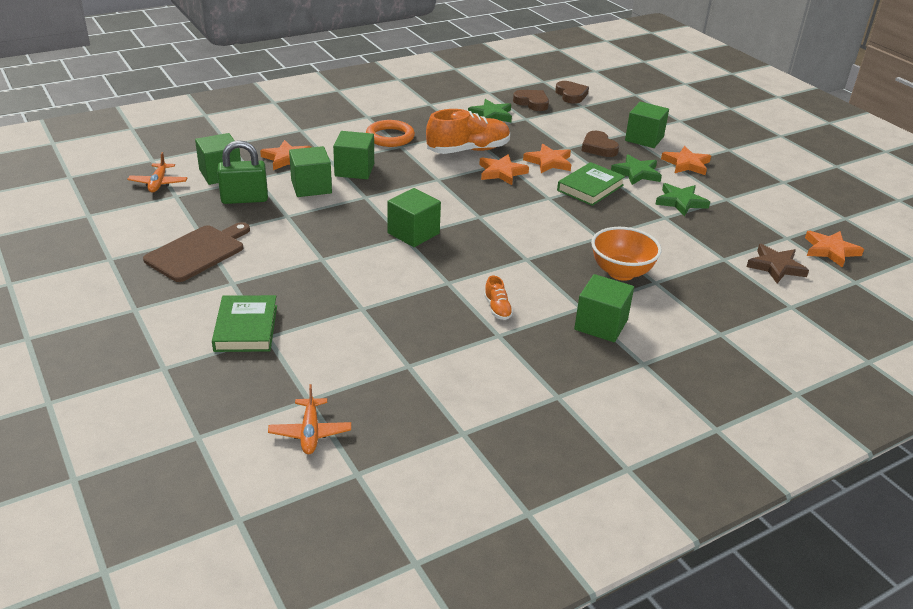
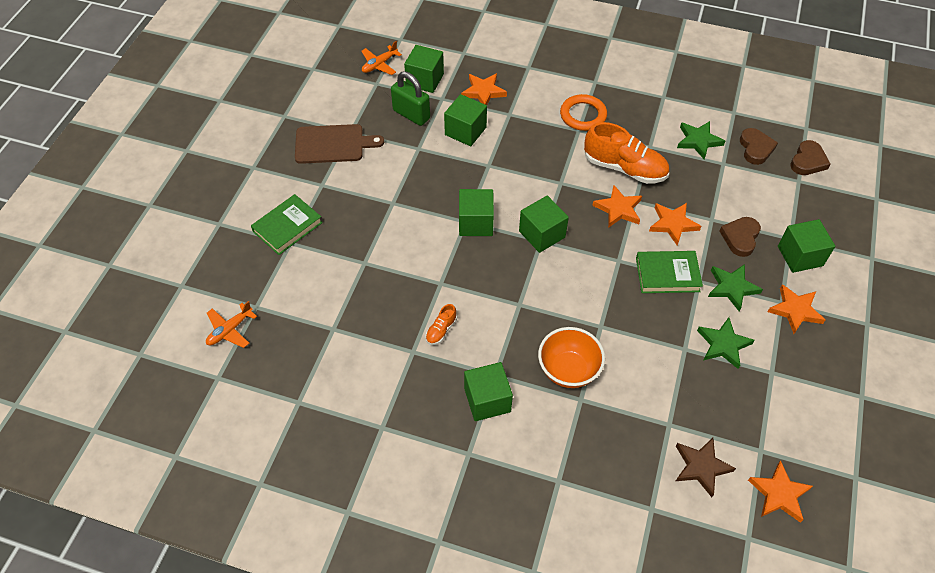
camera: 50 degrees right, 20 degrees up
green cube [333,131,374,179] -> green cube moved to [519,195,569,253]

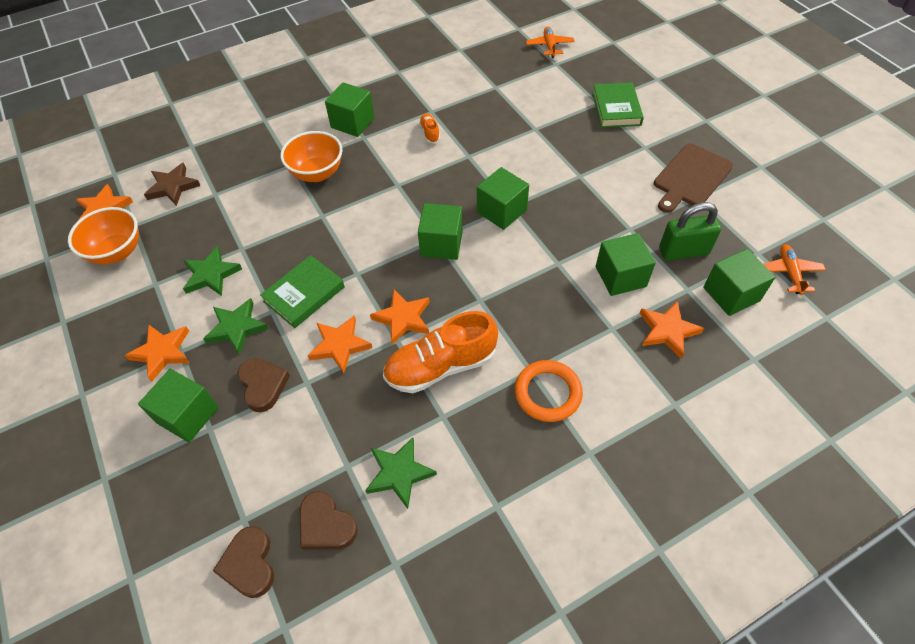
camera: 135 degrees right, 0 degrees up
none -> orange bowl [68,207,139,265]

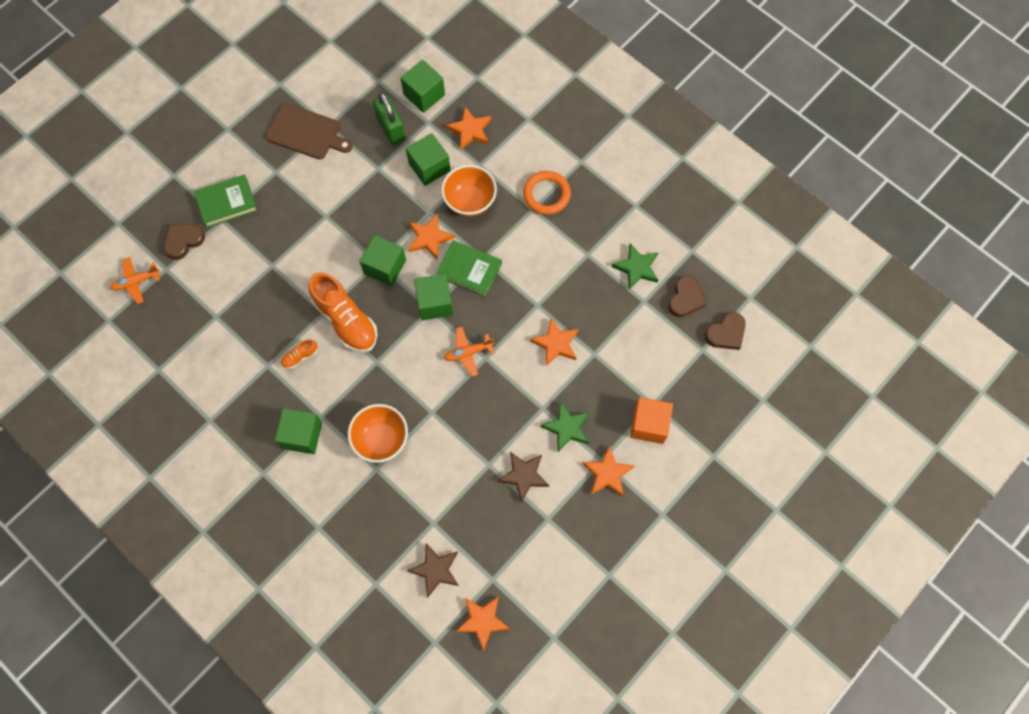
camera: 110 degrees left, 15 degrees up
orange bowl [68,207,139,265] -> orange bowl moved to [441,165,497,216]
green cube [138,369,219,442] -> orange cube [630,397,673,444]
green star [183,246,242,296] -> brown star [497,452,549,503]
brown heart [238,358,290,412] -> brown heart moved to [164,224,205,260]
green book [260,255,345,328] -> green book moved to [436,240,502,297]
orange star [370,290,430,345] -> orange star moved to [408,214,455,259]
orange shoe [383,311,498,393] -> orange shoe moved to [309,272,378,353]
orange plane [764,244,826,295] -> orange plane moved to [444,327,495,377]

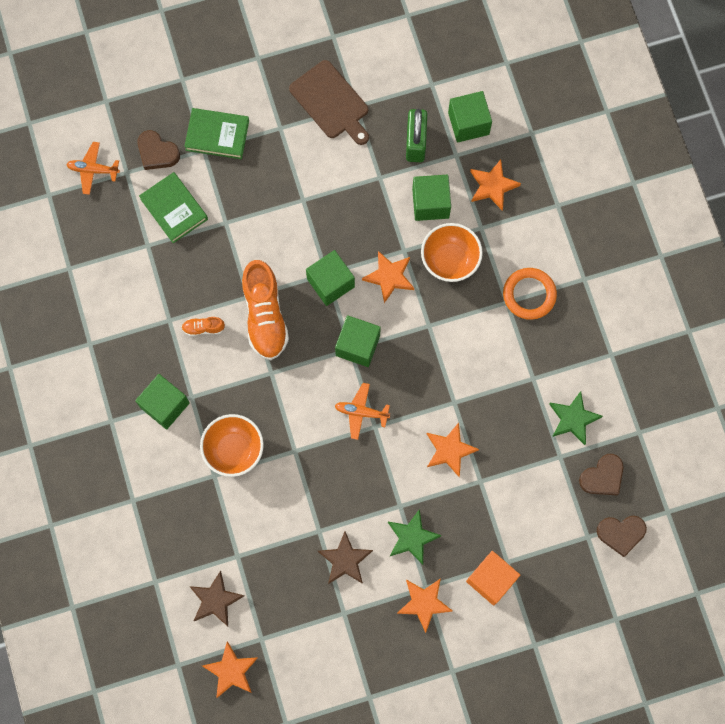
camera: 30 degrees right, 5 degrees up
brown heart [164,224,205,260] -> brown heart turned 135 degrees counterclockwise [137,130,180,170]
green book [436,240,502,297] -> green book moved to [139,172,208,243]

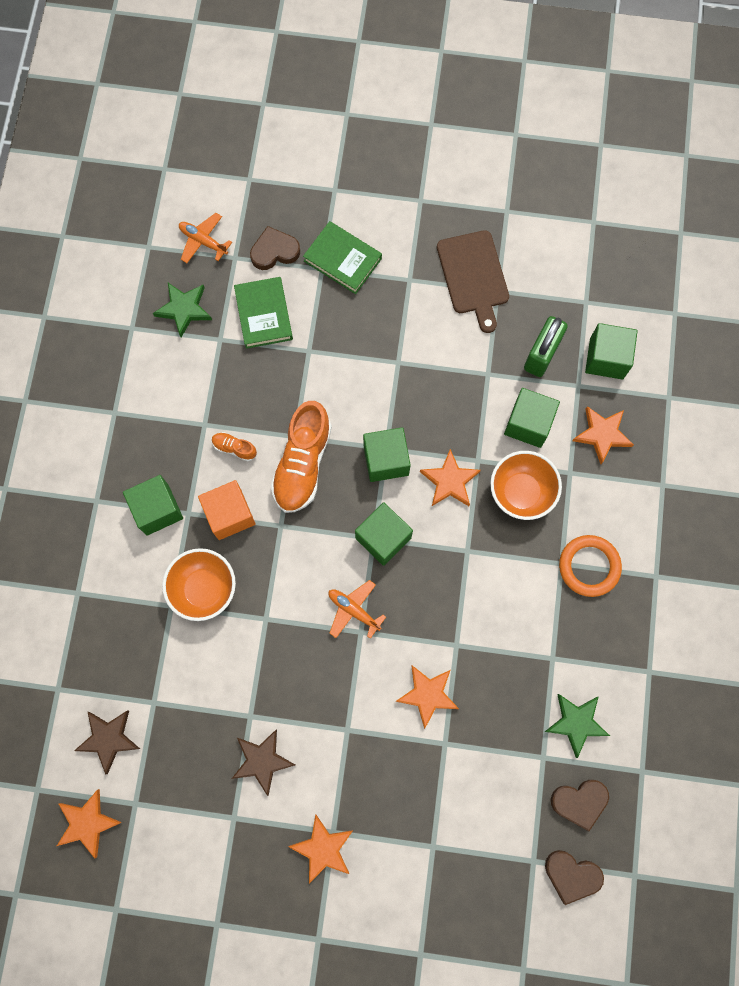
camera: 25 degrees right, 0 degrees up
brown heart [137,130,180,170] -> brown heart turned 105 degrees clockwise [250,226,300,270]
green star [388,509,441,565] -> green star moved to [153,283,212,337]
orange cube [466,551,520,605] -> orange cube moved to [198,480,256,540]

